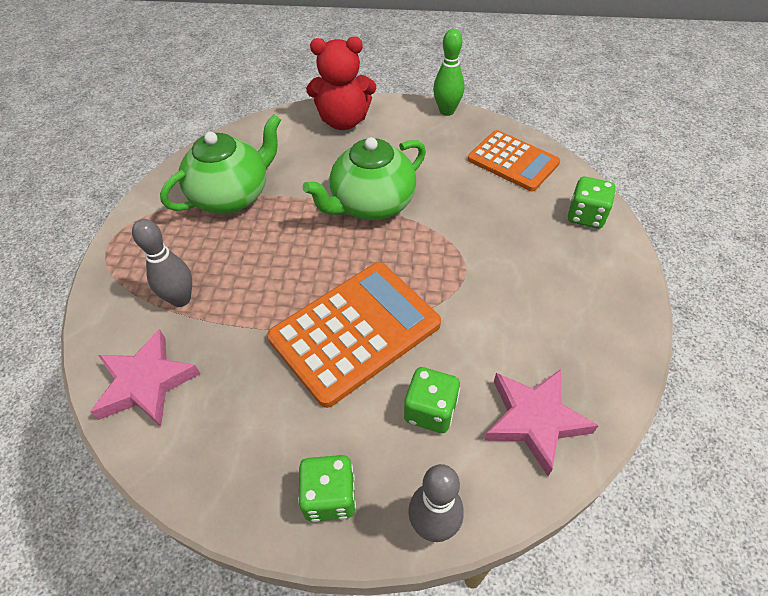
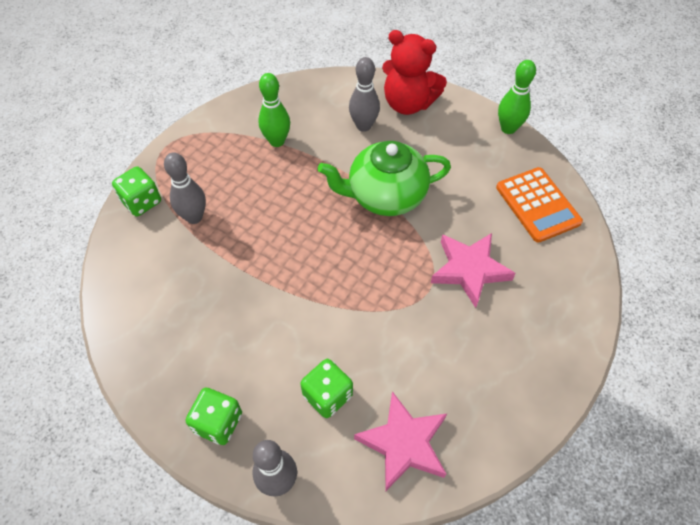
camera: 25 degrees right, 5 degrees up
pink star [90,329,201,427] -> pink star moved to [431,233,516,308]
green teapot [160,114,281,214] -> green bowling pin [258,73,290,147]
orange calculator [267,262,441,408] -> none
green dice [568,177,616,229] -> green dice moved to [112,166,161,216]
none -> grey bowling pin [349,57,380,132]

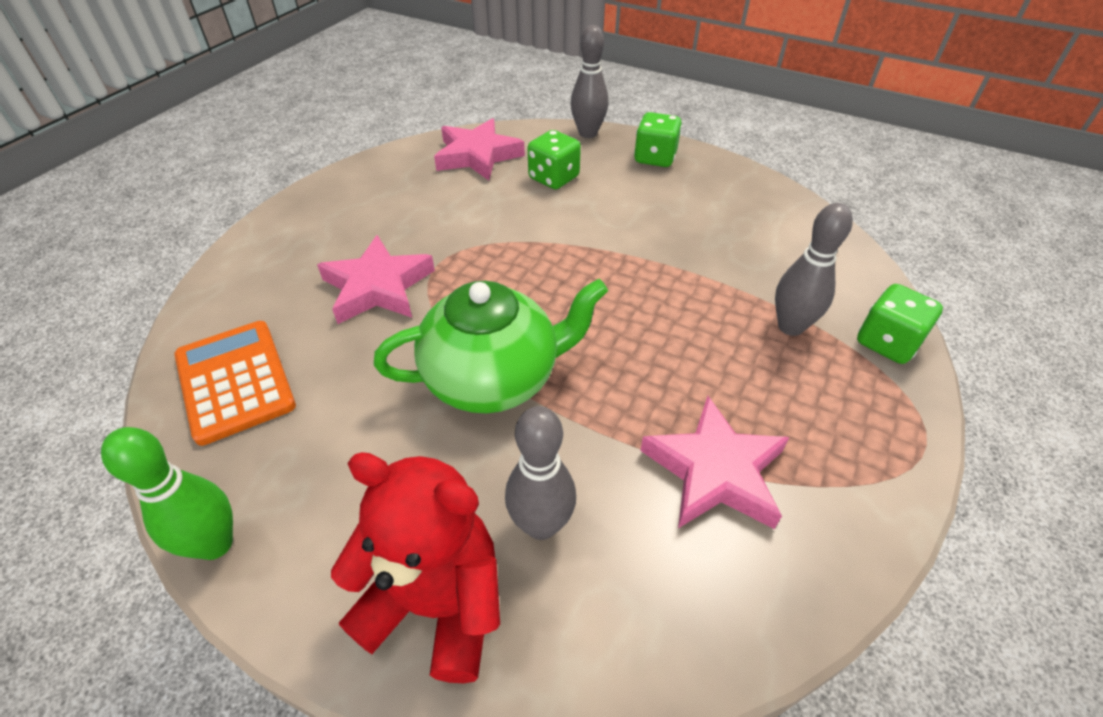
camera: 175 degrees right, 10 degrees down
green bowling pin [258,73,290,147] -> pink star [640,396,790,529]

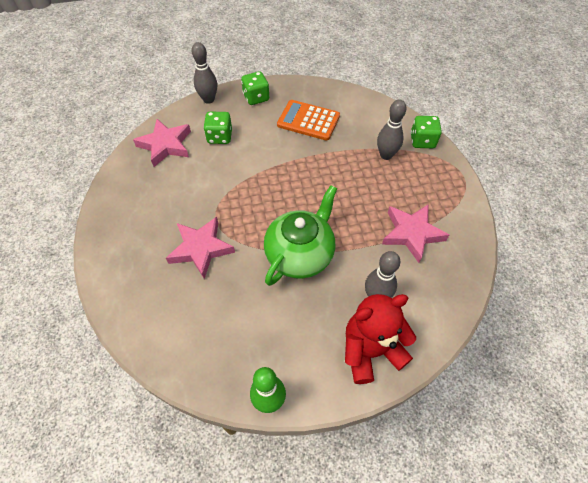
camera: 40 degrees left, 10 degrees up
orange calculator [174,321,296,446] -> orange calculator moved to [277,100,340,141]

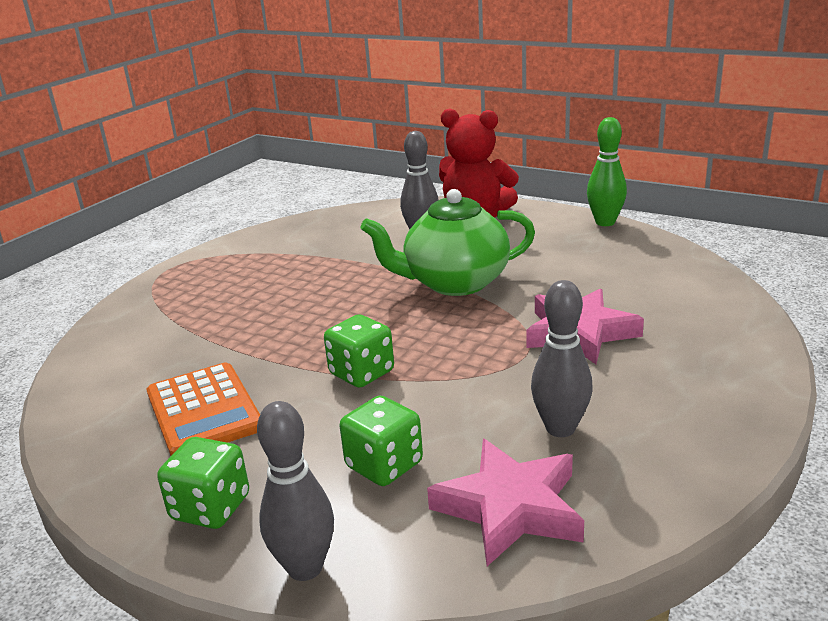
camera: 135 degrees left, 30 degrees down
grey bowling pin [377,99,407,160] -> grey bowling pin moved to [531,280,593,437]
pink star [382,205,449,263] -> none
green dice [411,116,442,148] -> green dice moved to [324,314,394,388]

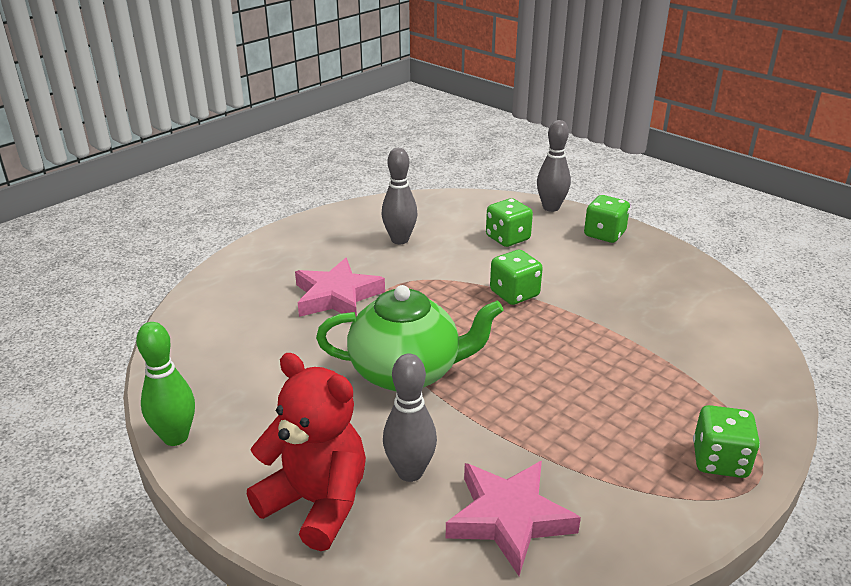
camera: 170 degrees left, 5 degrees up
orange calculator [147,363,260,456] -> none
pink star [427,439,584,566] -> pink star moved to [446,461,581,576]
none -> green dice [693,405,760,478]

